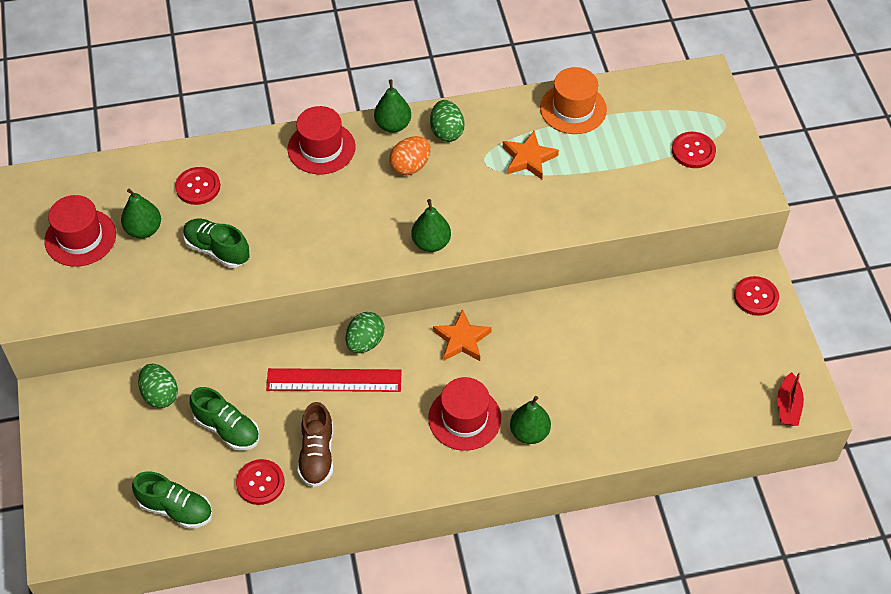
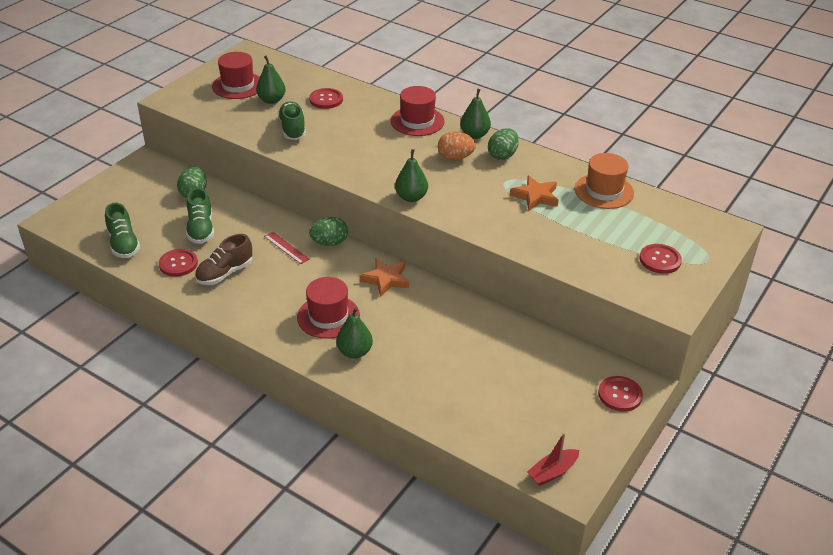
camera: 45 degrees right, 15 degrees down
red ruler [266,368,402,392] -> red ruler [264,232,309,264], size x0.55

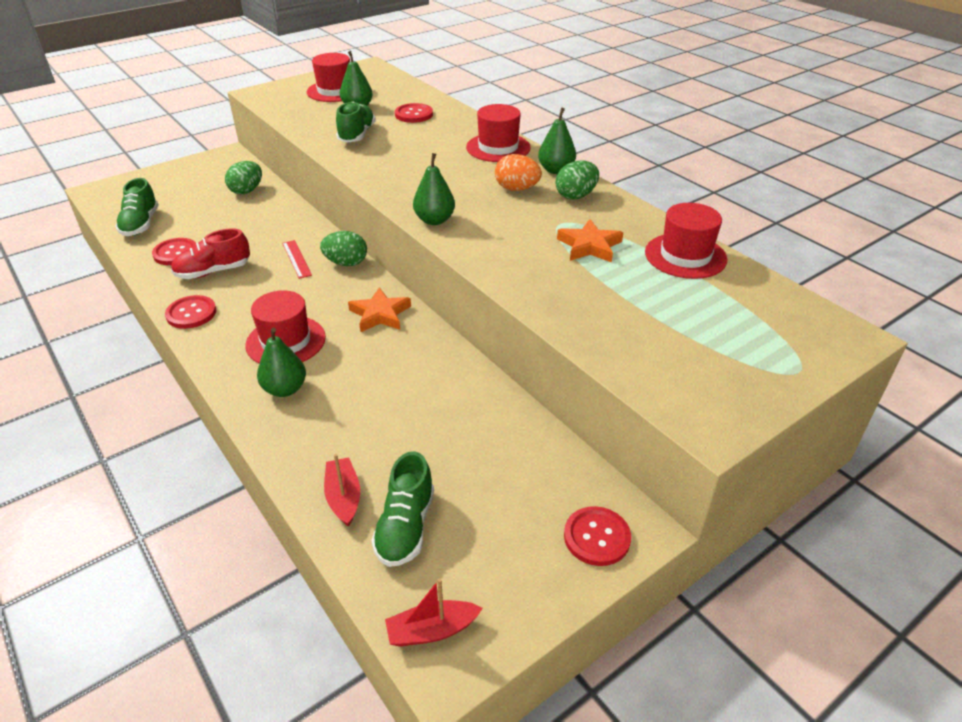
camera: 20 degrees right, 0 degrees up
green shoe [186,188,214,244] -> green shoe moved to [371,451,434,567]
brown shoe [195,234,252,285] -> red shoe [171,228,250,279]
orange hat [575,153,634,209] -> red hat [645,203,727,279]
red button [640,244,682,274] -> red button moved to [165,295,216,329]
none -> red boat [324,454,360,527]

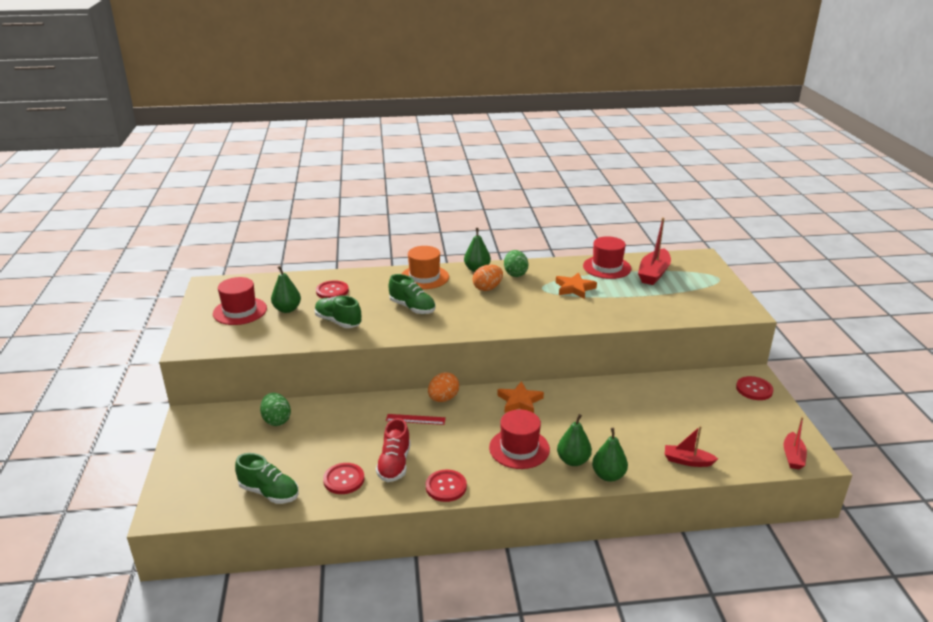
camera: 60 degrees left, 10 degrees down
green egg [320,231,367,266] -> orange egg [428,372,459,402]
green shoe [371,451,434,567] -> green shoe moved to [388,274,436,314]
green pear [413,153,455,225] -> green pear moved to [592,428,628,482]
red hat [466,104,531,162] -> orange hat [402,246,449,289]
none -> red boat [638,217,671,285]

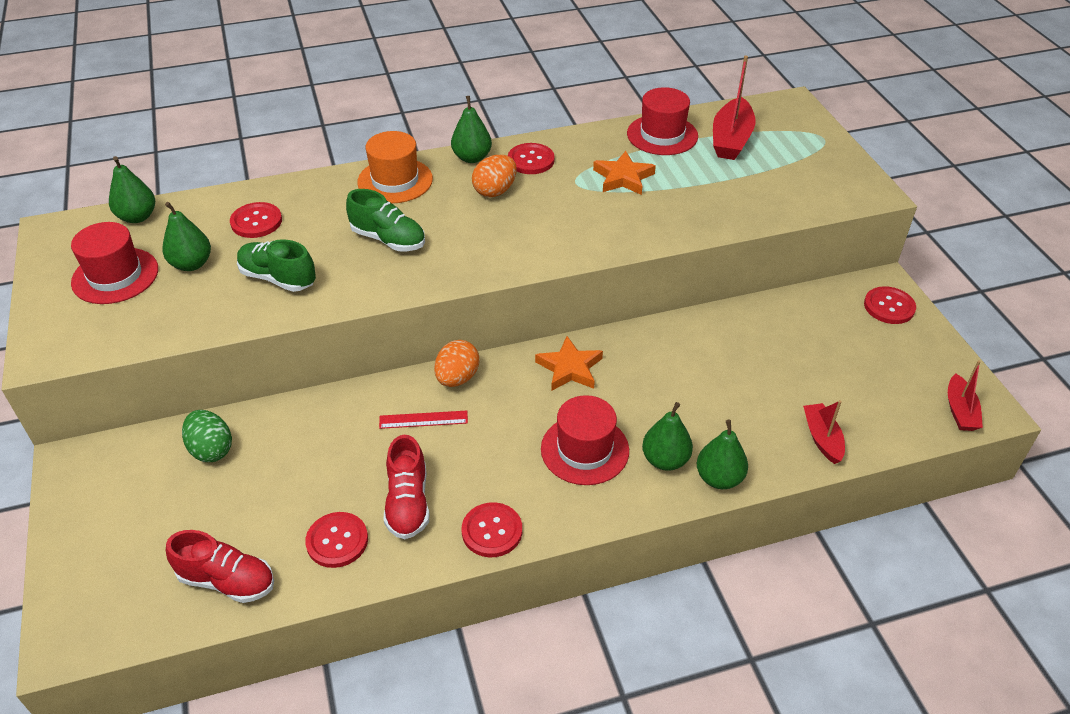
camera: 10 degrees left, 15 degrees up
green shoe [235,453,299,504] -> red shoe [166,530,274,603]
green egg [504,250,529,277] -> red button [508,143,555,174]
red boat [665,426,718,467] -> red boat turned 75 degrees clockwise [803,400,845,464]
none -> green pear [109,156,155,223]

